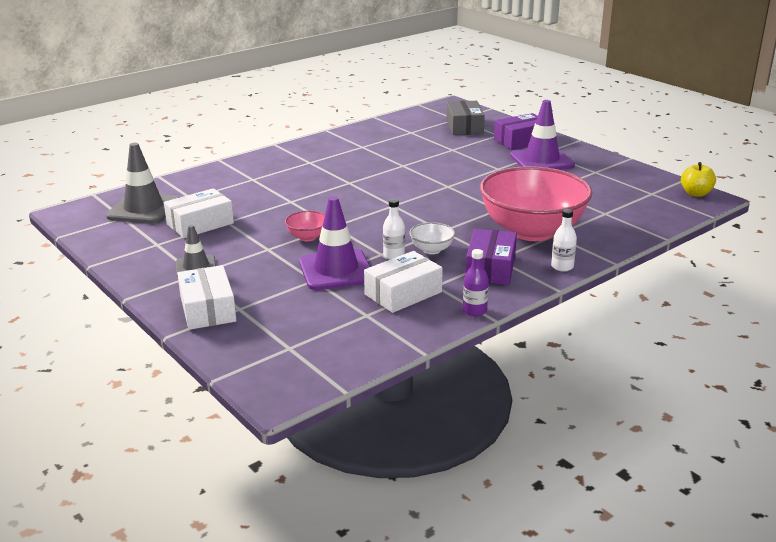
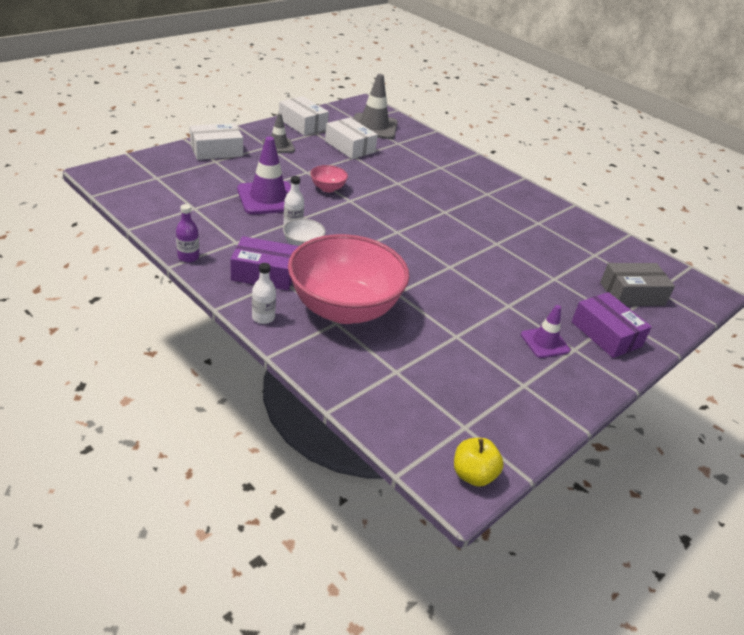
camera: 80 degrees right, 10 degrees up
white box [364,251,443,313] -> white box moved to [279,96,329,136]
purple traffic cone [510,100,575,170] -> purple traffic cone [521,305,570,358], size x0.59

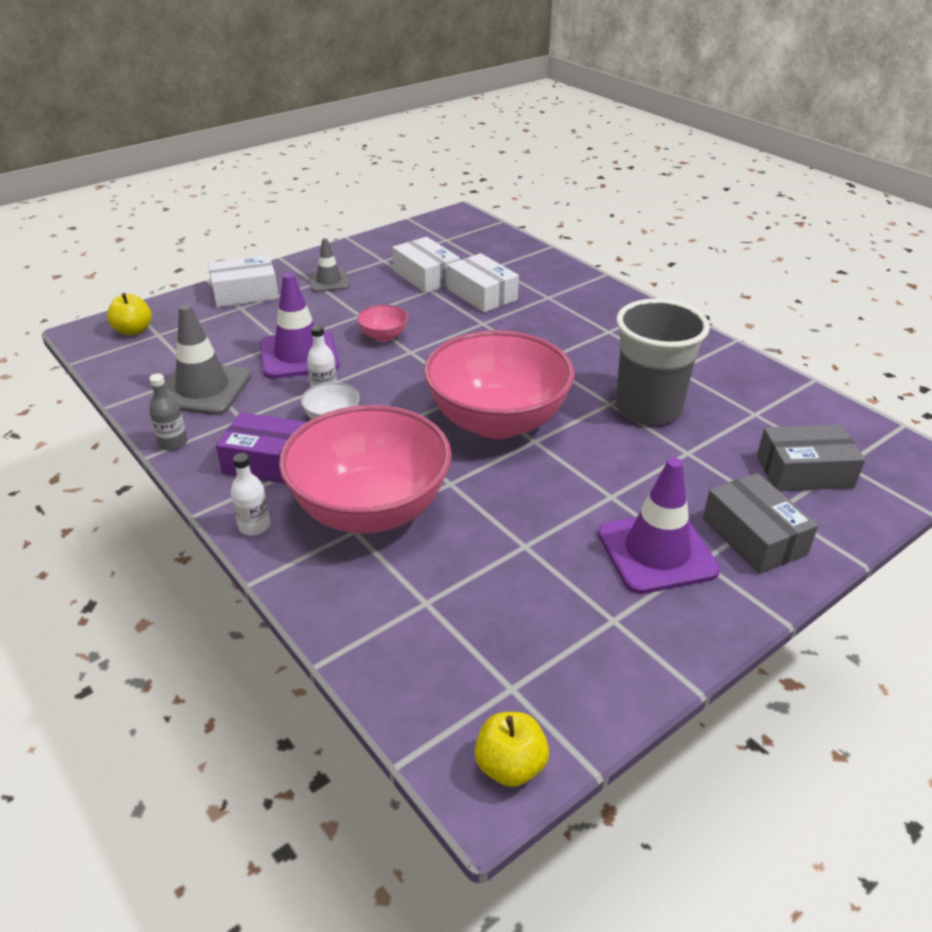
camera: 10 degrees right, 0 degrees up
purple bottle [176,204,199,262] -> grey bottle [149,374,187,451]
white box [279,96,329,136] -> white box moved to [447,253,519,313]
grey traffic cone [353,74,398,139] -> grey traffic cone moved to [164,304,251,415]
purple traffic cone [521,305,570,358] -> purple traffic cone [598,458,720,594], size x1.70
purple box [572,292,652,358] -> grey box [703,473,818,574]
none -> yellow apple [107,293,152,335]
none -> pink bowl [424,330,575,439]
none -> grey cup [616,299,710,425]

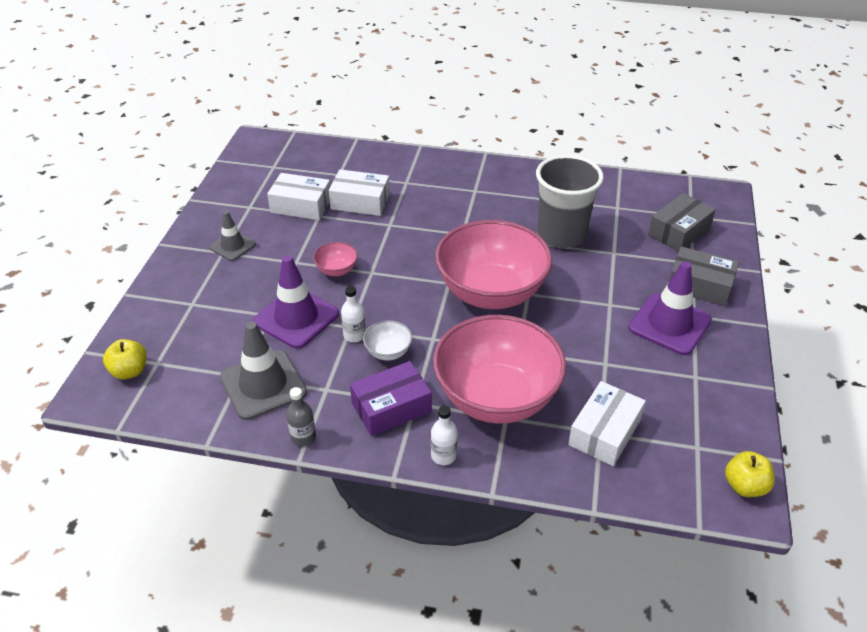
camera: 40 degrees left, 5 degrees up
white box [208,255,279,307] -> white box moved to [568,381,646,466]

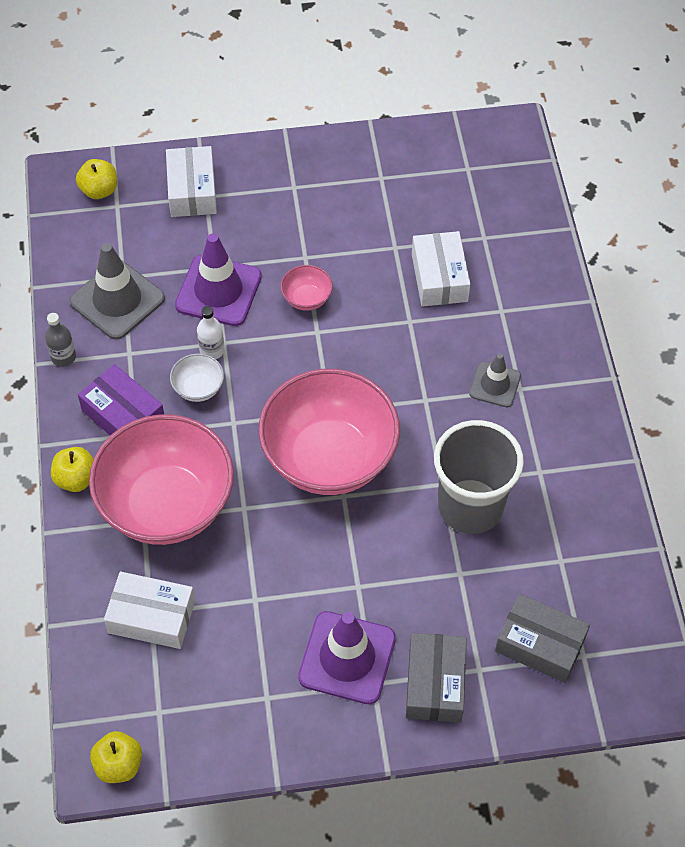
camera: 70 degrees right, 15 degrees up
grey traffic cone [209,211,256,261] -> grey traffic cone moved to [469,353,521,407]
white box [267,173,330,220] -> white box moved to [166,146,217,217]
white bottle [431,406,458,465] -> yellow apple [51,447,94,492]

